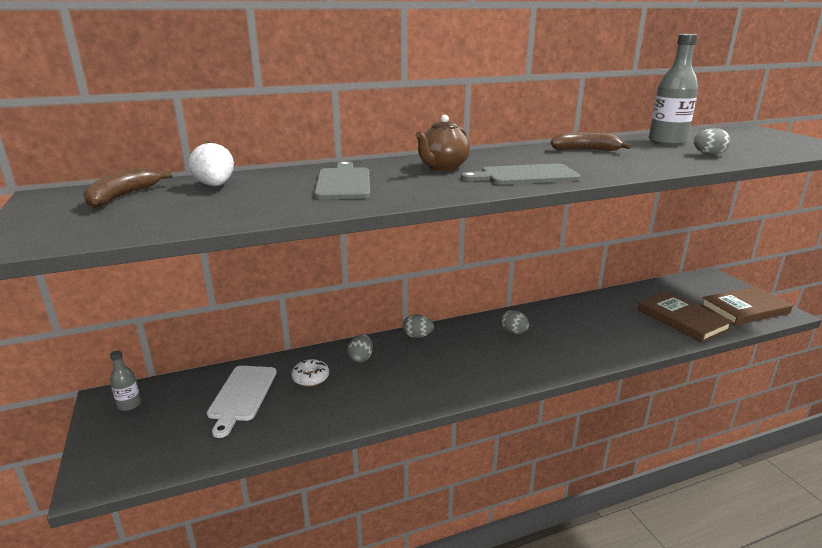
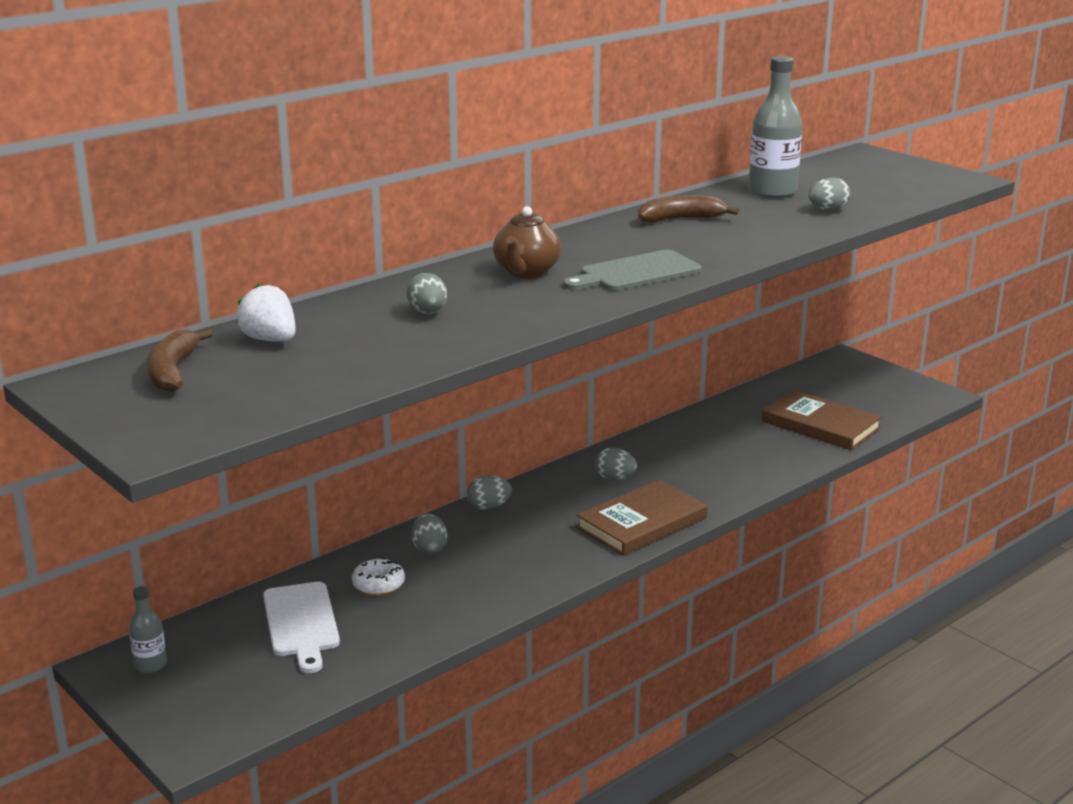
camera: 20 degrees left, 0 degrees up
grey cutting board [314,161,370,199] -> grey egg [407,273,447,314]
brown book [701,286,793,326] -> brown book moved to [576,479,707,556]

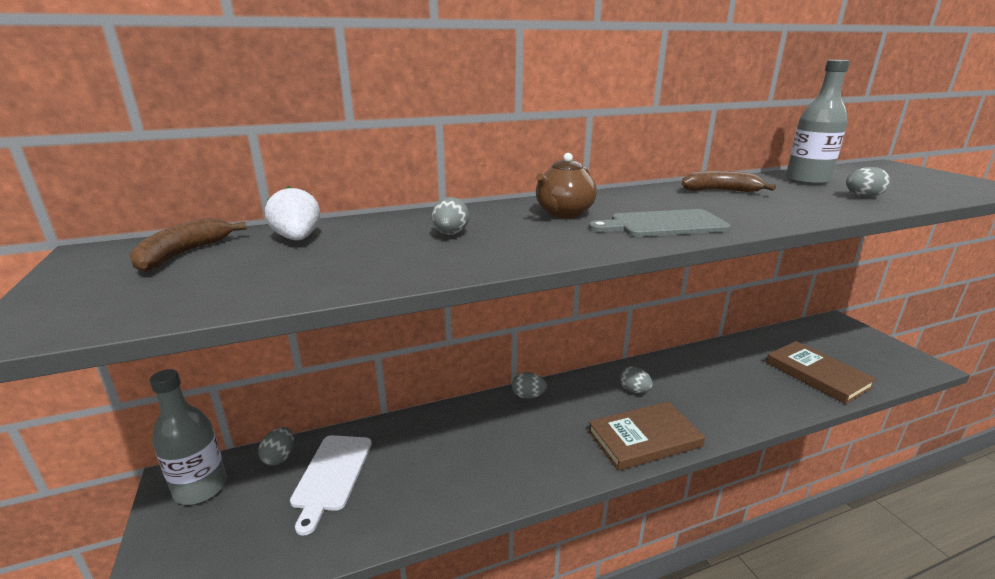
camera: 20 degrees right, 0 degrees up
grey bottle [129,586,167,673] -> grey bottle [150,369,227,505], size x1.90
white donut [352,557,405,596] -> none
grey egg [411,514,448,554] -> grey egg moved to [258,427,294,465]

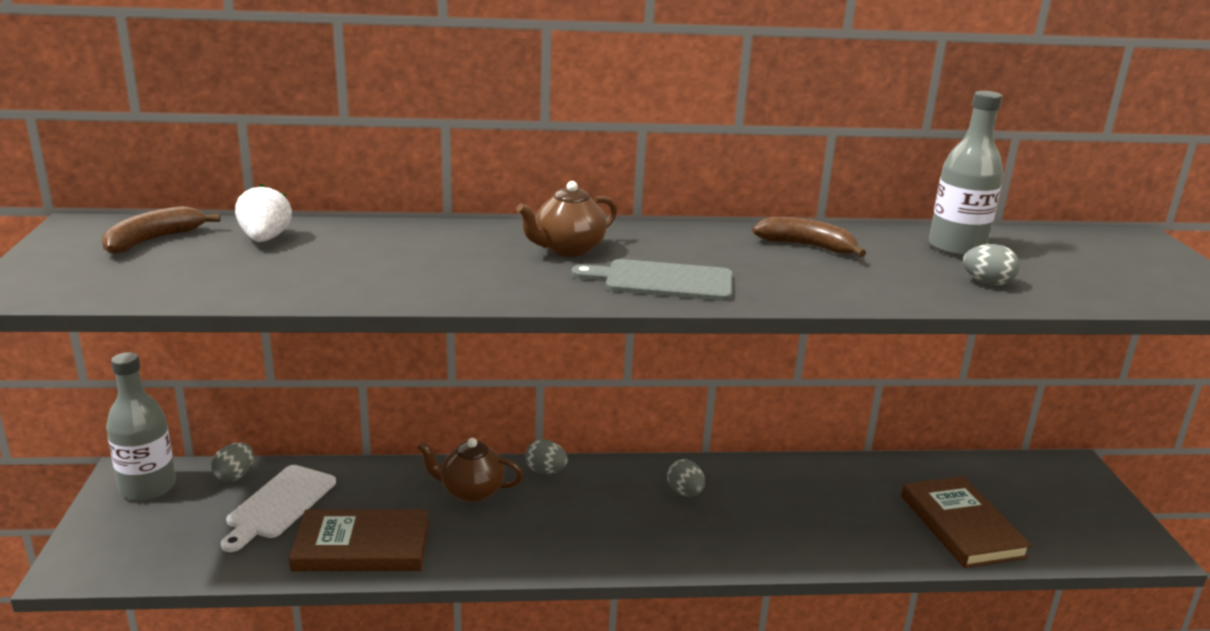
camera: 15 degrees right, 0 degrees up
grey egg [432,197,469,235] -> none
brown book [588,401,705,471] -> brown book moved to [289,510,429,571]
none -> brown teapot [417,438,523,503]

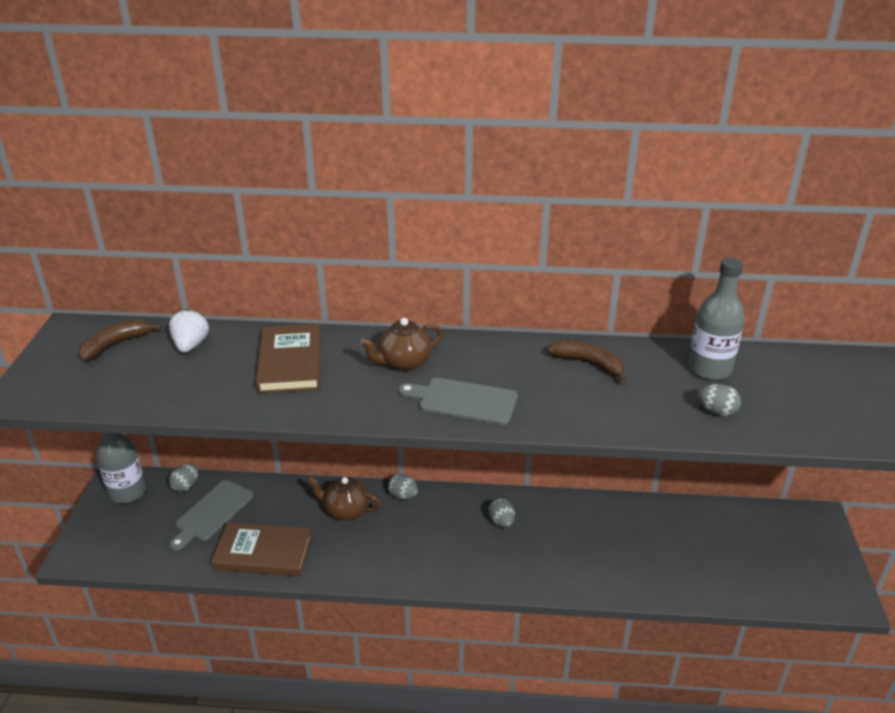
camera: 10 degrees right, 10 degrees up
white cutting board [221,465,336,552] -> grey cutting board [170,480,254,551]
brown book [901,476,1032,568] -> brown book moved to [256,324,320,393]

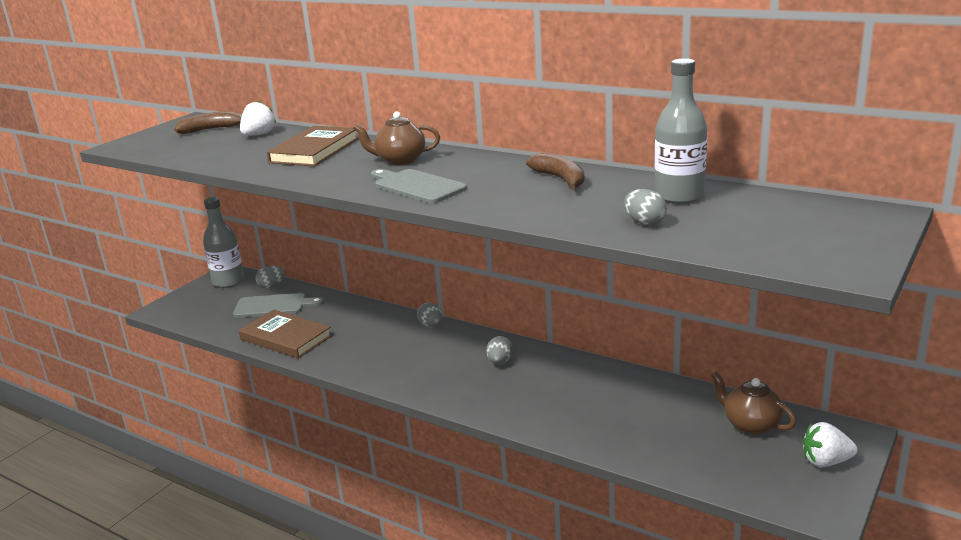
camera: 30 degrees right, 10 degrees down
grey cutting board [170,480,254,551] -> grey cutting board turned 150 degrees counterclockwise [233,293,324,318]
brown teapot [307,475,381,521] -> brown teapot moved to [711,371,797,435]
none -> white strawberry [803,422,857,467]

